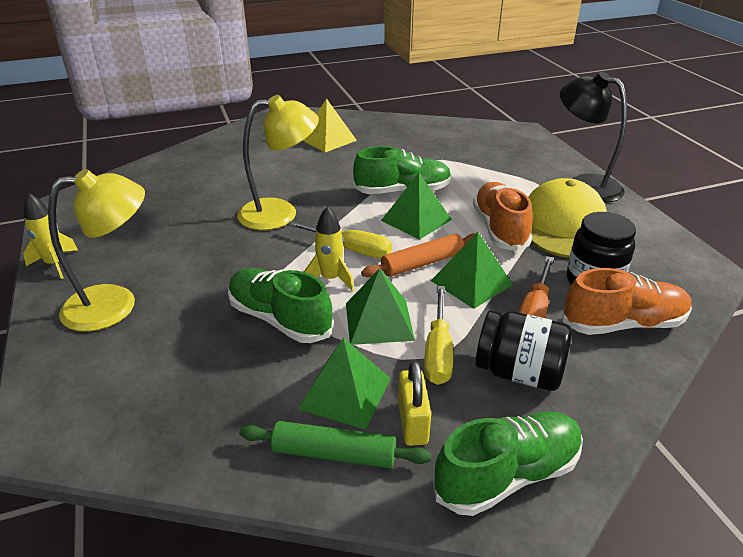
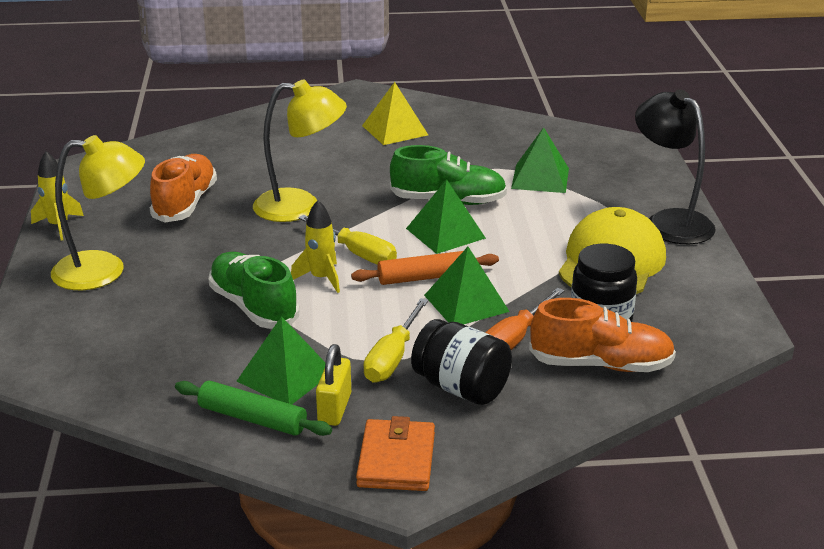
camera: 15 degrees right, 5 degrees down
green pyramid [346,268,415,345] -> green pyramid moved to [511,127,569,193]
green shoe [433,412,583,516] -> orange wallet [356,416,435,491]
orange shoe [473,182,533,251] -> orange shoe moved to [150,154,217,222]

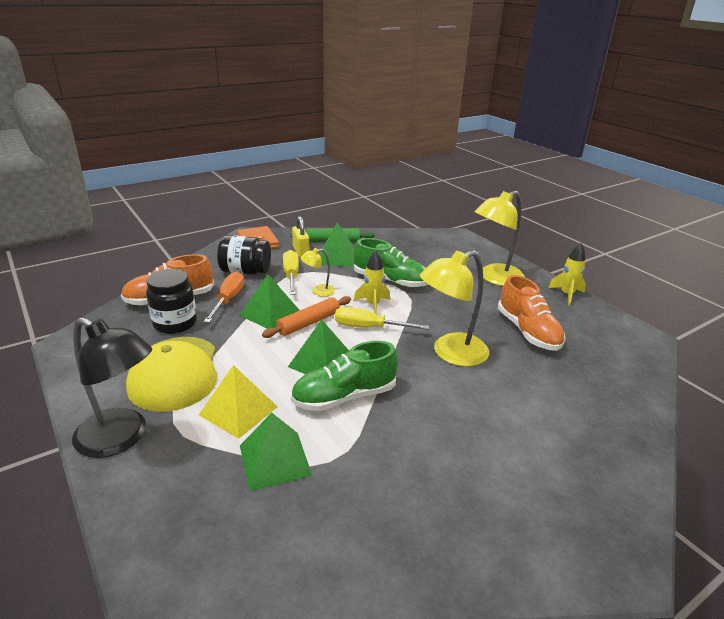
camera: 150 degrees right, 0 degrees up
yellow pyramid [362,82,428,145] -> yellow pyramid moved to [199,365,278,439]
none -> yellow lamp [300,248,335,297]

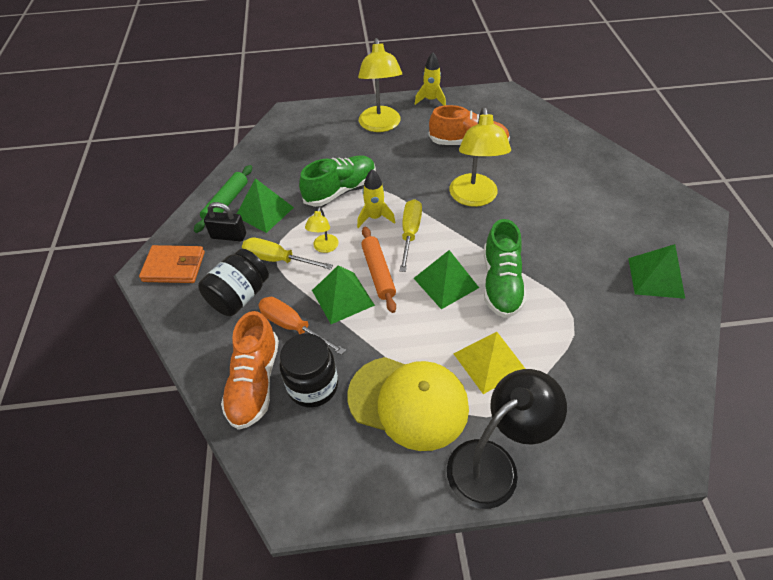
camera: 60 degrees left, 20 degrees up
green pyramid [240,413,312,491] -> green pyramid moved to [628,244,685,299]
yellow padlock [292,216,309,257] -> black padlock [204,202,246,241]
yellow screwdriver [335,307,429,330] -> yellow screwdriver turned 150 degrees clockwise [400,199,422,272]

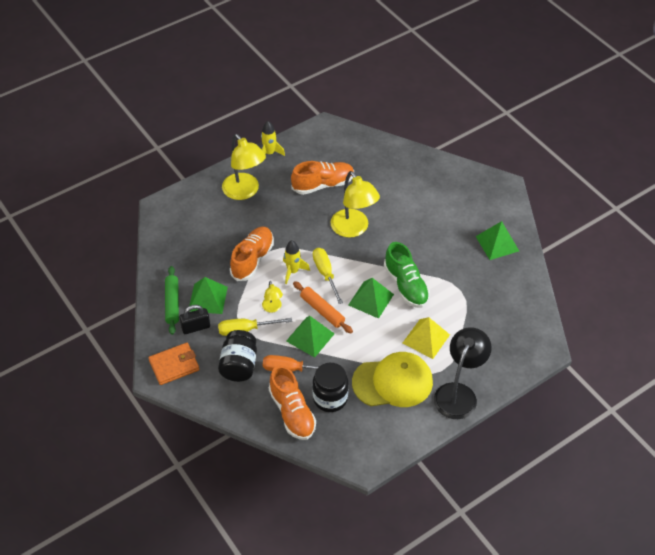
camera: 30 degrees left, 0 degrees up
green shoe [299,155,376,207] -> orange shoe [230,227,274,281]

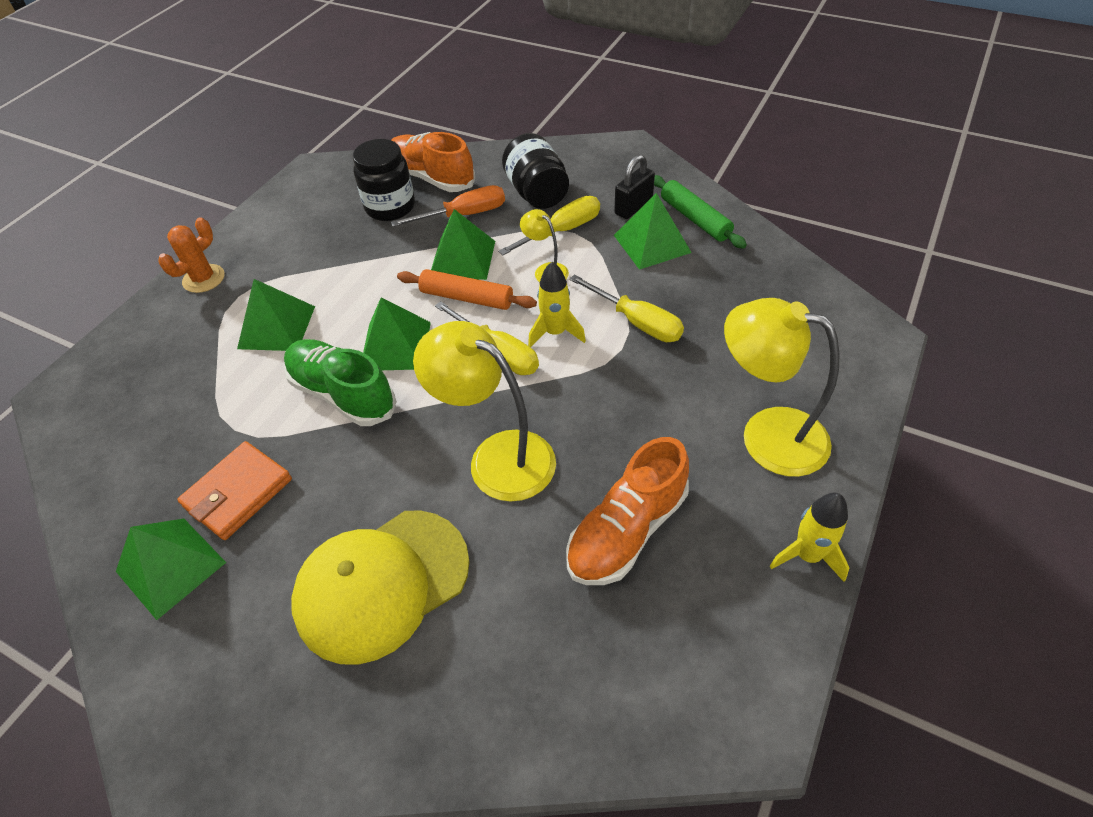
camera: 155 degrees right, 0 degrees up
orange wallet [149,343,200,385] -> orange wallet moved to [177,441,292,540]
orange shoe [230,227,274,281] -> yellow screwdriver [569,274,684,342]
yellow cap [352,352,433,407] -> yellow cap moved to [291,510,470,665]
yellow pyramid [403,317,450,359] -> green pyramid [237,279,315,351]
black lamp [434,327,492,419] -> orange cactus [158,217,225,293]

